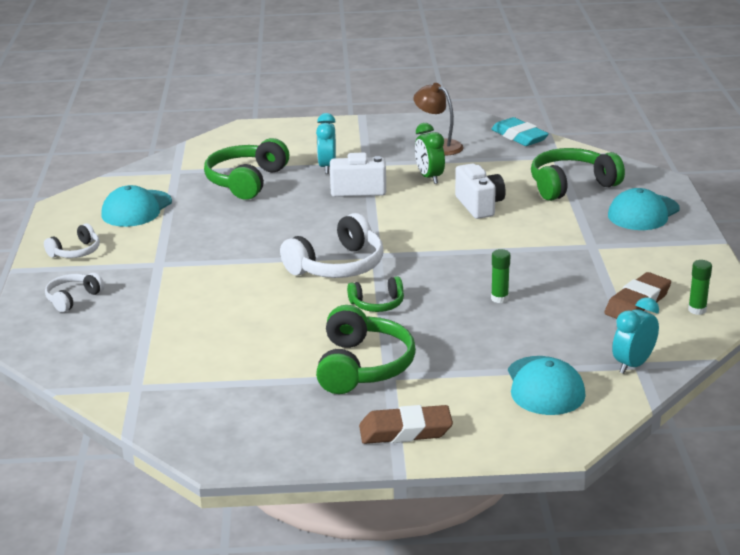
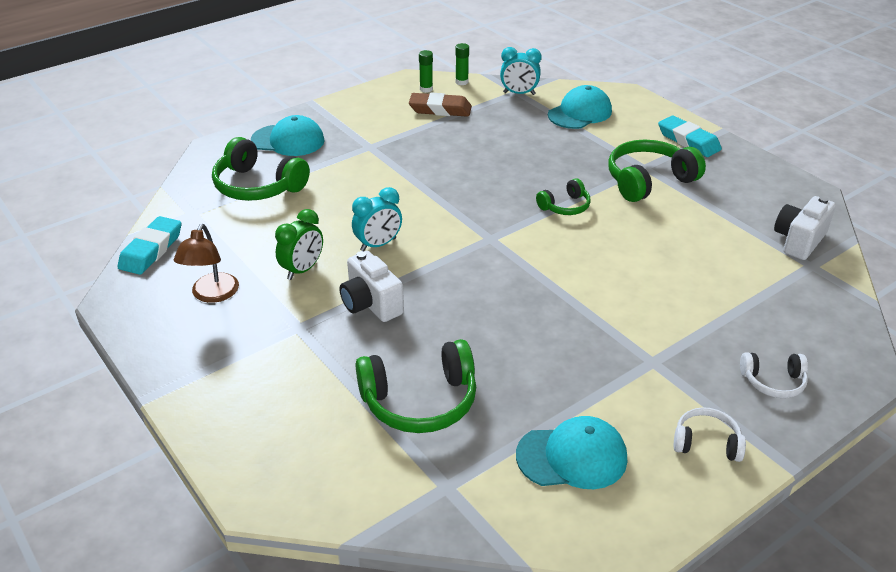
camera: 125 degrees left, 10 degrees up
white headphones [280,213,384,278] -> none
turquoise clock [316,113,336,174] -> turquoise clock moved to [352,187,402,251]
green headphones [347,276,404,312] -> green headphones turned 105 degrees clockwise [536,178,591,215]
brown eraser [359,405,453,444] -> turquoise eraser [658,115,722,157]
white camera [455,164,506,219] -> white camera moved to [774,196,836,260]
green glue stick [491,249,511,303] -> green glue stick moved to [455,43,469,85]

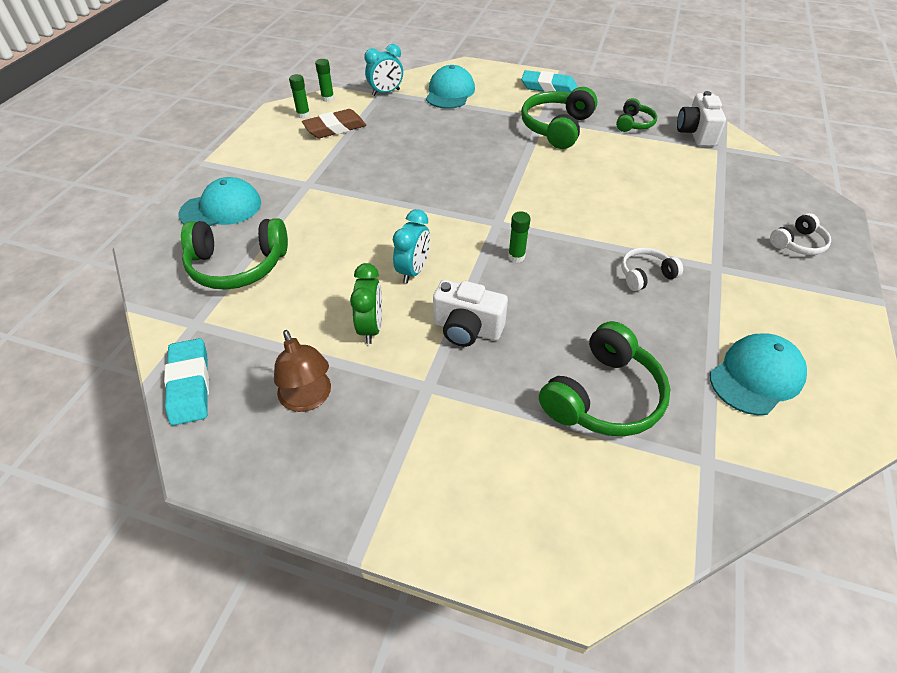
camera: 35 degrees left, 10 degrees up
green headphones [536,178,591,215] -> green headphones moved to [616,98,657,132]
white headphones [674,407,746,462] -> white headphones moved to [621,247,683,291]
none -> green glue stick [508,211,530,263]

